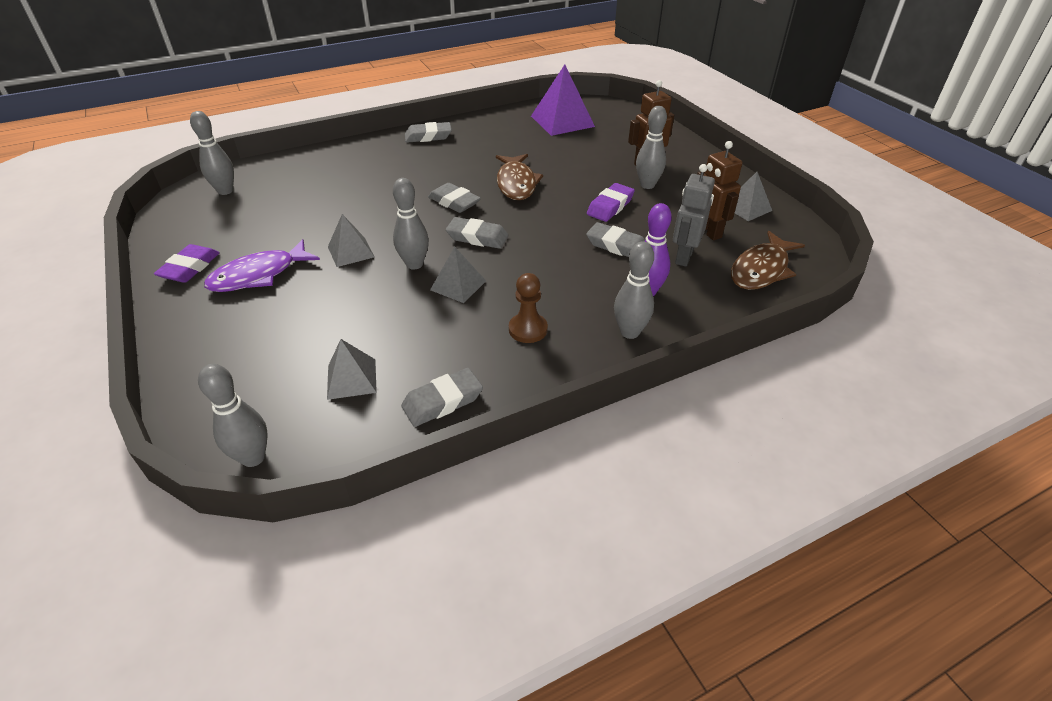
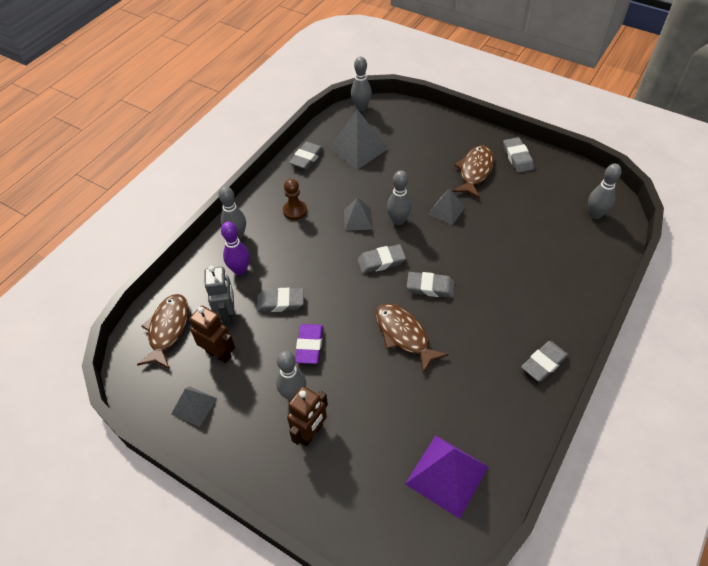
camera: 150 degrees right, 10 degrees up
purple eraser [154,244,220,283] -> grey eraser [503,137,534,173]
purple fish [204,239,320,292] -> brown fish [453,146,494,199]
grey pyramid [327,339,377,400] -> grey pyramid [328,109,388,170], size x1.69

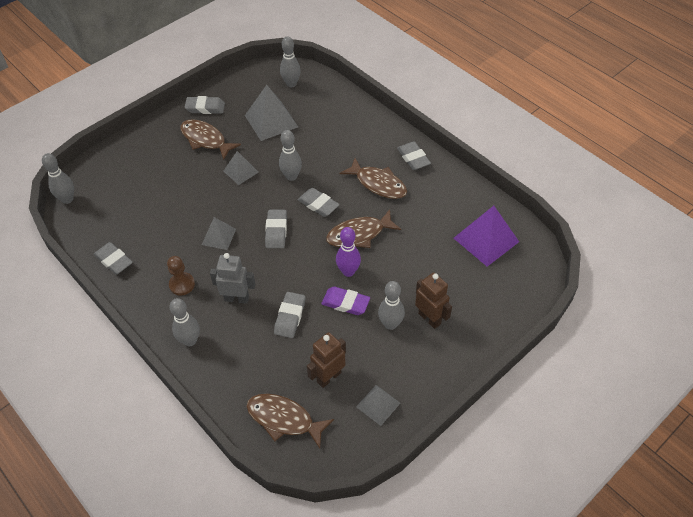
camera: 75 degrees left, 0 degrees up
grey robot [204,266,234,326] -> grey robot moved to [210,253,256,304]
purple bowling pin [221,222,250,275] -> purple bowling pin moved to [336,227,361,277]
grey pyramid [328,109,388,170] -> grey pyramid moved to [245,85,298,141]
grey bowling pin [387,170,412,225] -> grey bowling pin moved to [279,130,302,181]
grey eraser [407,272,455,298] -> grey eraser turned 75 degrees counterclockwise [298,188,340,217]
none -> brown fish [340,158,407,199]

